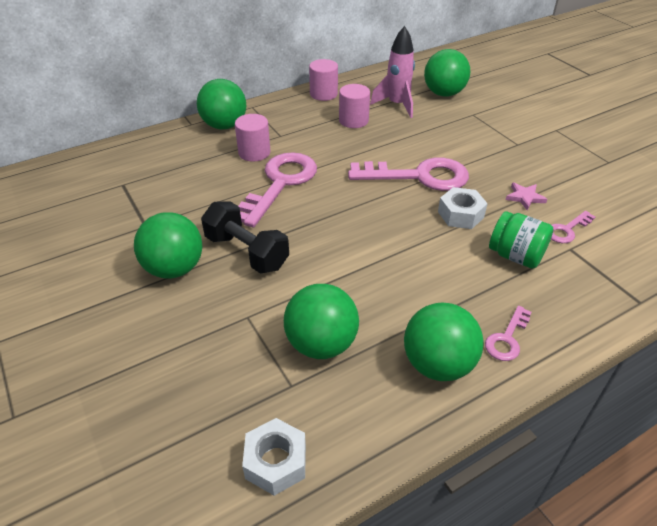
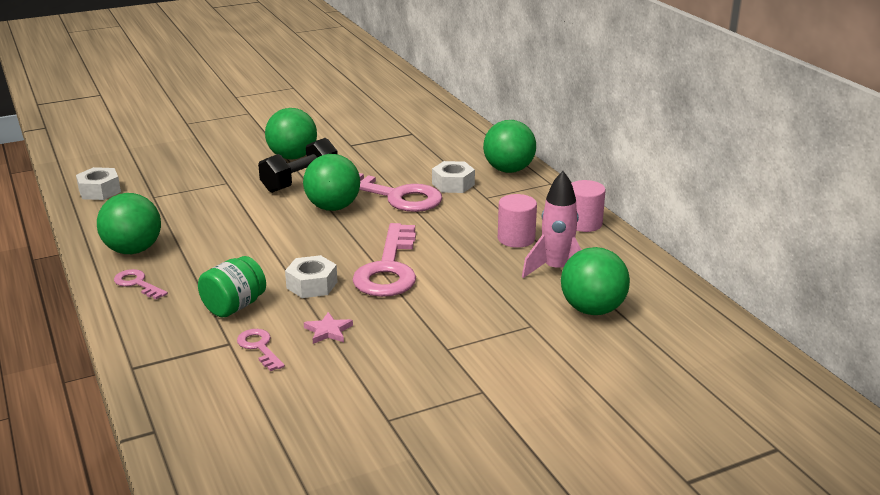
camera: 95 degrees right, 15 degrees down
pink cylinder [235,114,271,162] -> white nut [432,161,475,193]
green ball [284,284,359,359] -> green ball moved to [303,154,360,211]

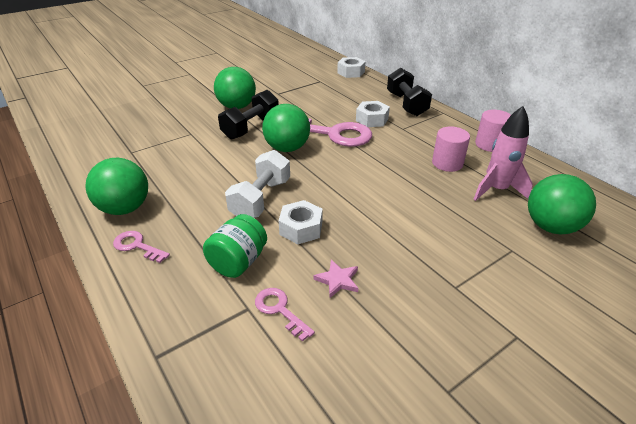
camera: 10 degrees left, 10 degrees up
white nut [76,167,121,200] -> white nut moved to [337,57,366,78]
pink key [353,223,416,297] -> none
green ball [483,120,536,173] -> black dumbbell [387,68,432,116]
none -> white dumbbell [225,150,290,218]

